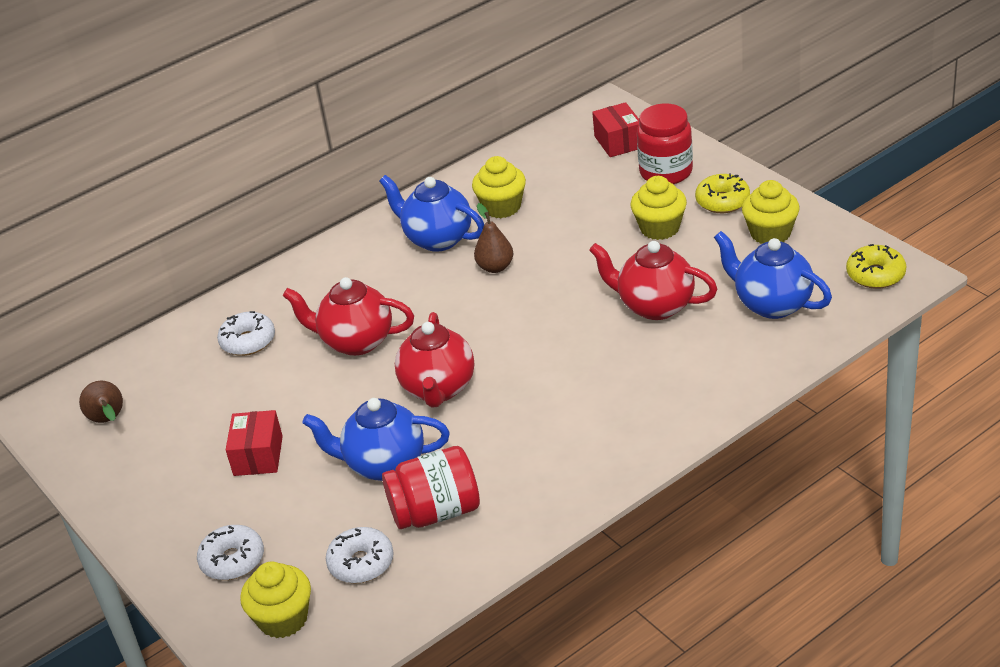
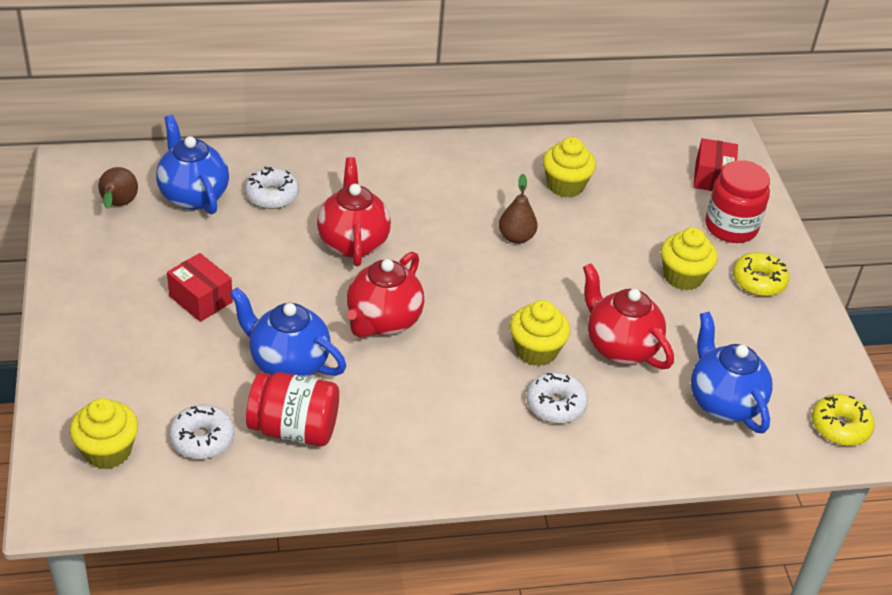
camera: 20 degrees right, 5 degrees up
white donut [197,525,264,580] -> white donut moved to [526,372,588,423]
red box [226,410,283,476] -> red box turned 75 degrees counterclockwise [167,253,233,322]
red teapot [283,277,414,356] -> red teapot turned 45 degrees clockwise [317,157,391,266]
blue teapot [379,175,484,252] -> blue teapot moved to [156,115,229,214]
yellow cupcake [742,180,800,244] -> yellow cupcake moved to [510,300,570,366]

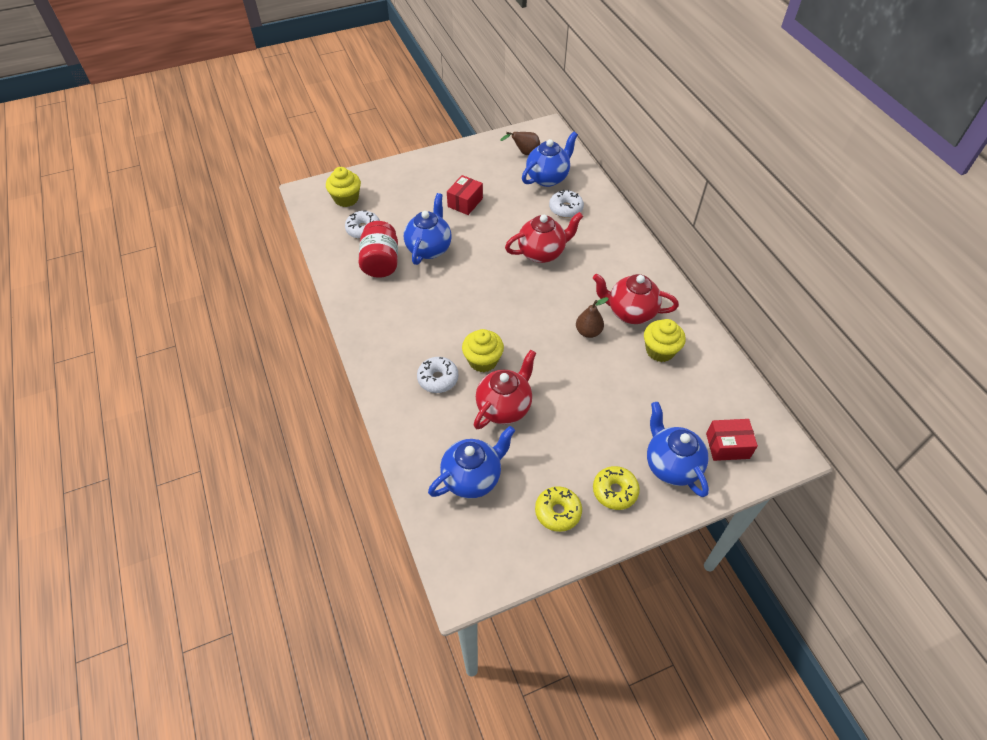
camera: 80 degrees right, 10 degrees up
red teapot [347,252,424,338] -> red teapot moved to [593,274,679,324]
yellow cupcake [661,228,718,290] -> none
red jar [705,160,770,243] -> blue teapot [647,402,709,497]
yellow donut [812,394,875,446] -> yellow donut moved to [535,486,582,532]

